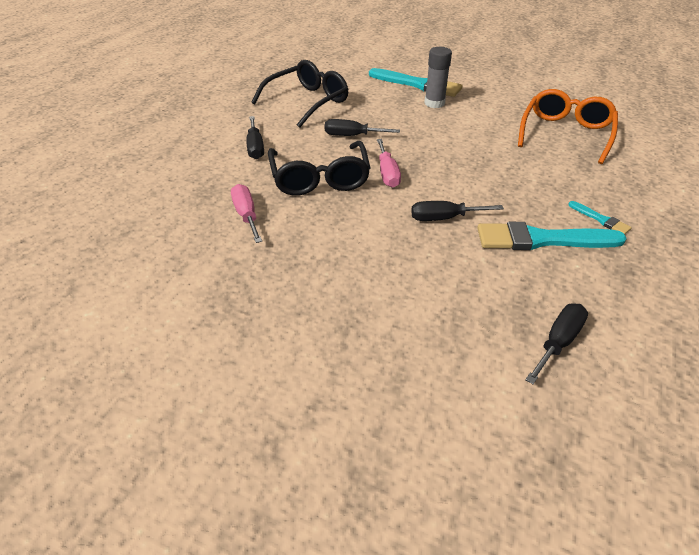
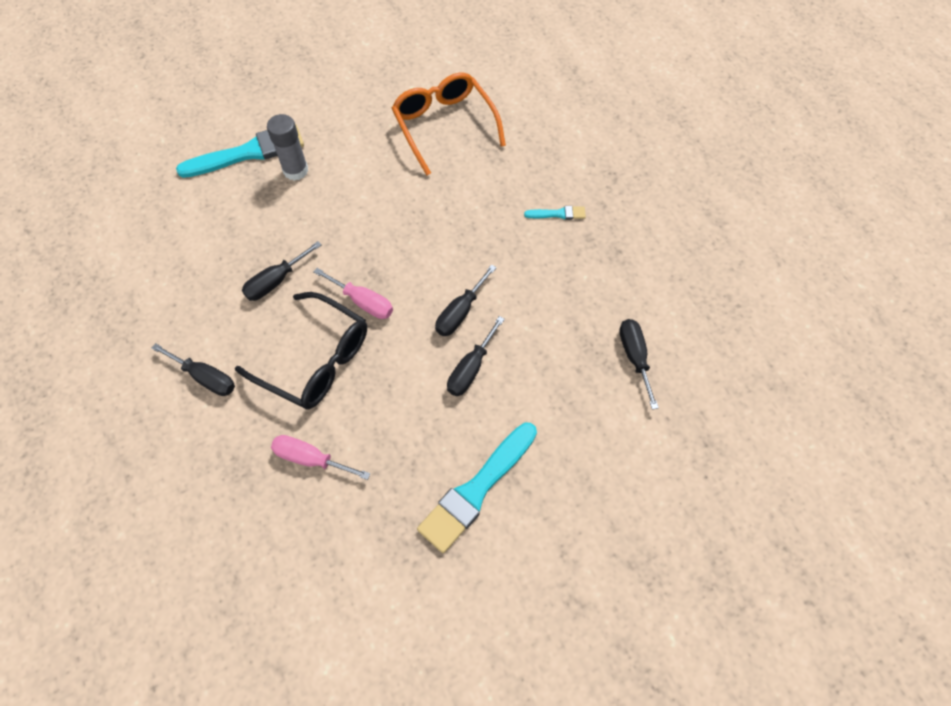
camera: 50 degrees left, 20 degrees up
black glasses [252,60,348,128] -> none
turquoise brush [477,222,627,250] -> turquoise brush moved to [417,423,537,553]
none -> black screwdriver [447,316,505,396]

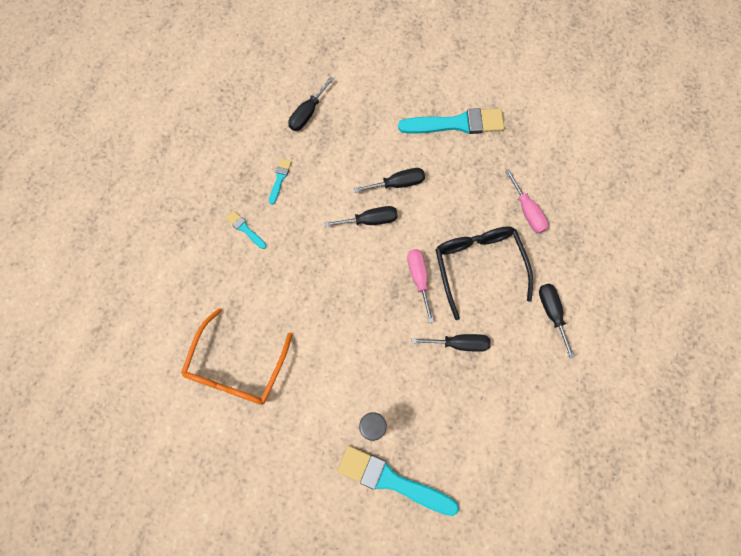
camera: 135 degrees left, 10 degrees up
none -> turquoise brush [269,158,292,205]

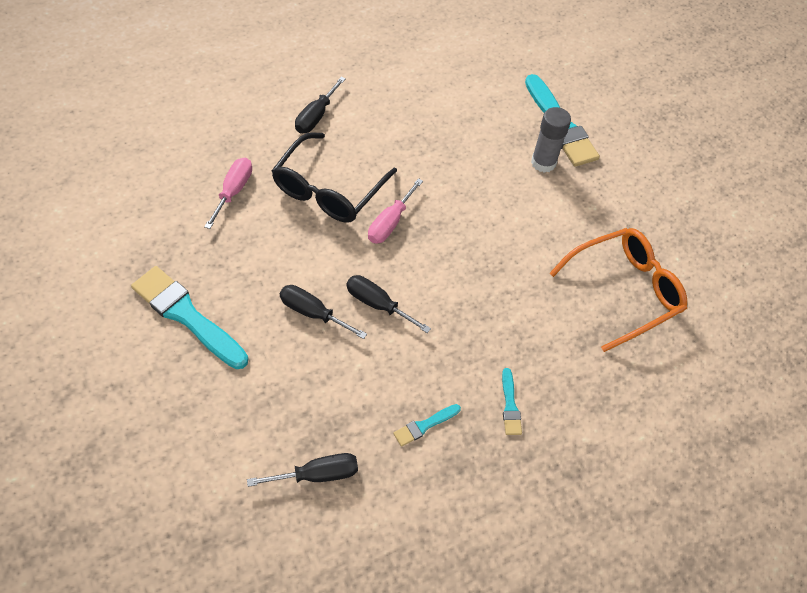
camera: 140 degrees left, 15 degrees down
black screwdriver [412,334,491,352] -> none

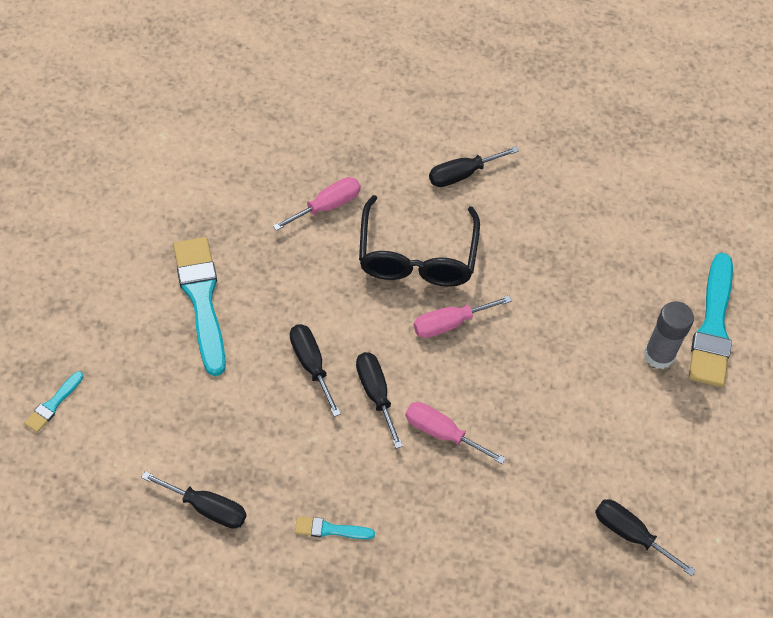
camera: 35 degrees right, 0 degrees up
black glasses [272,132,397,223] -> black glasses turned 60 degrees counterclockwise [359,195,480,287]
turquoise brush [502,368,522,435] -> turquoise brush moved to [24,371,83,433]
orange glasses [550,228,687,352] -> black screwdriver [595,499,696,576]
none -> pink screwdriver [405,402,506,464]

